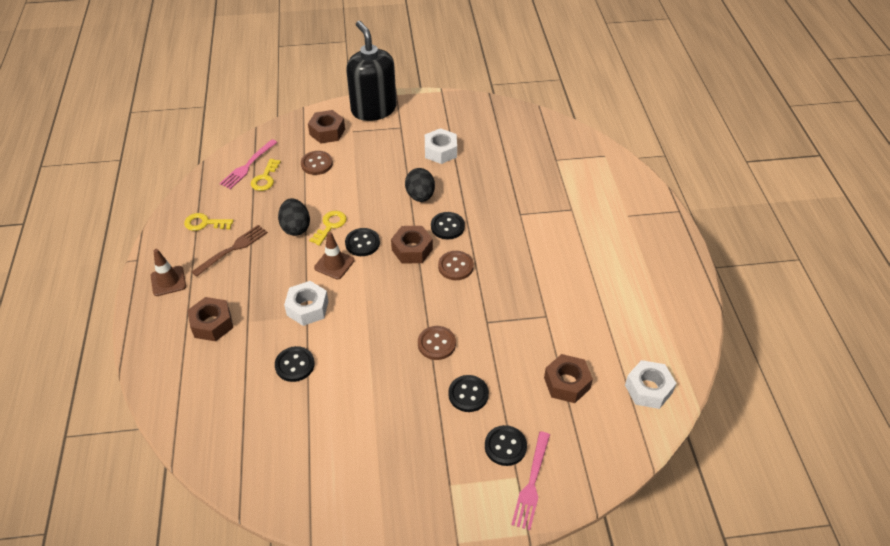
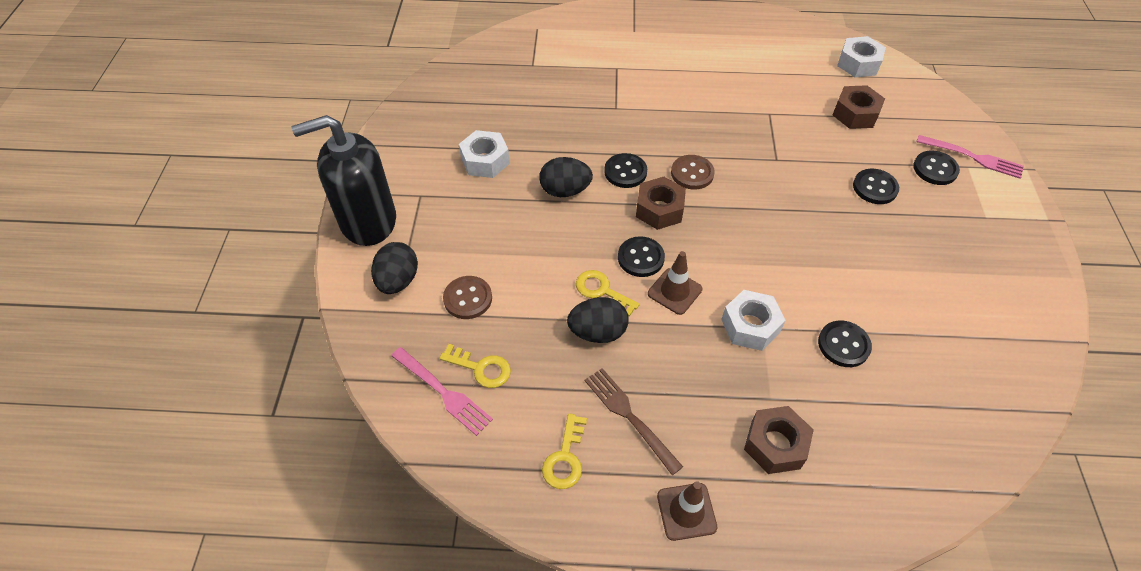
camera: 80 degrees left, 5 degrees up
brown nut [308,110,345,143] -> black egg [371,242,418,294]
brown button [418,326,456,360] -> none

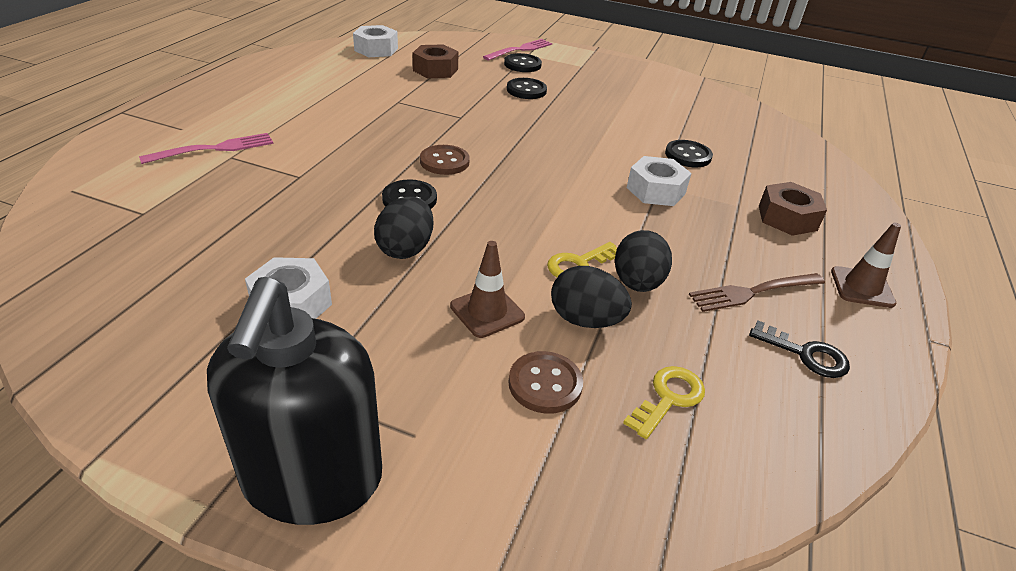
camera: 75 degrees left, 15 degrees down
black egg [371,242,418,294] -> black egg moved to [551,266,632,328]
pink fork [391,347,493,436] -> pink fork moved to [139,133,273,164]
yellow key [542,413,587,489] -> black key [749,320,850,378]
black button [618,236,665,277] -> none
brown nut [636,177,686,230] -> none
brown traffic cone [648,251,702,315] -> brown traffic cone moved to [450,241,525,338]

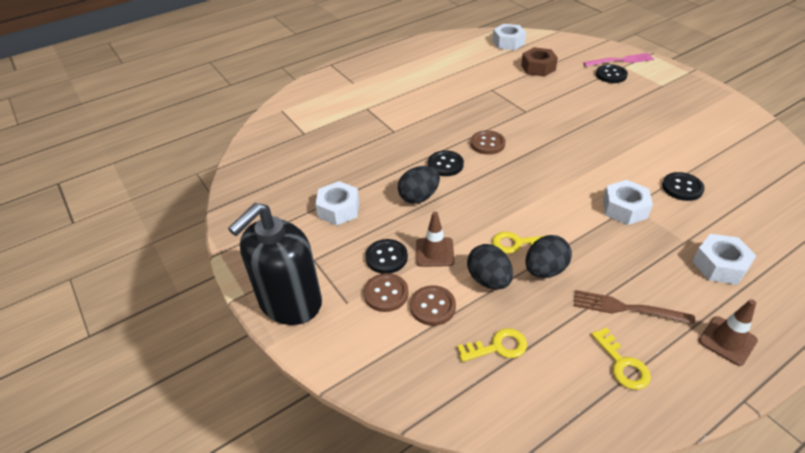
camera: 40 degrees right, 5 degrees up
pink fork [139,133,273,164] -> none
black button [507,78,547,99] -> black button moved to [365,239,408,274]
black key [749,320,850,378] -> yellow key [591,328,651,390]
brown nut [759,182,827,236] -> white nut [692,234,756,285]
none -> brown button [364,273,409,312]

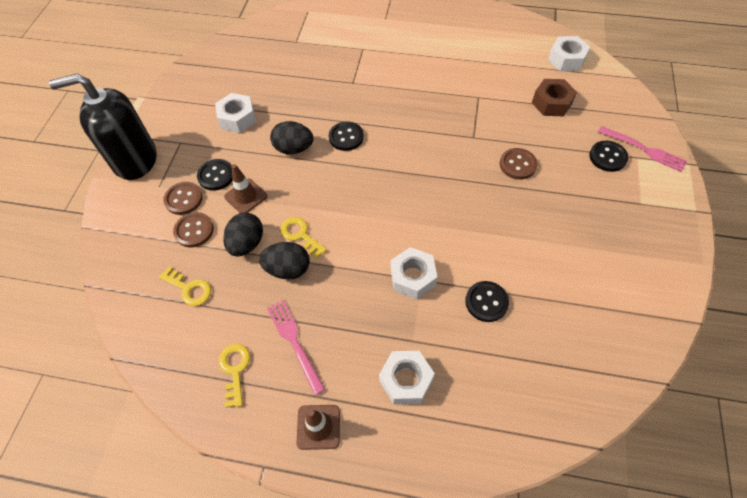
camera: 45 degrees right, 15 degrees up
brown button [471,130,505,155] -> brown button moved to [500,148,538,180]
brown fork [574,290,695,325] -> pink fork [267,300,325,396]
yellow key [591,328,651,390] -> yellow key turned 150 degrees clockwise [219,344,250,408]

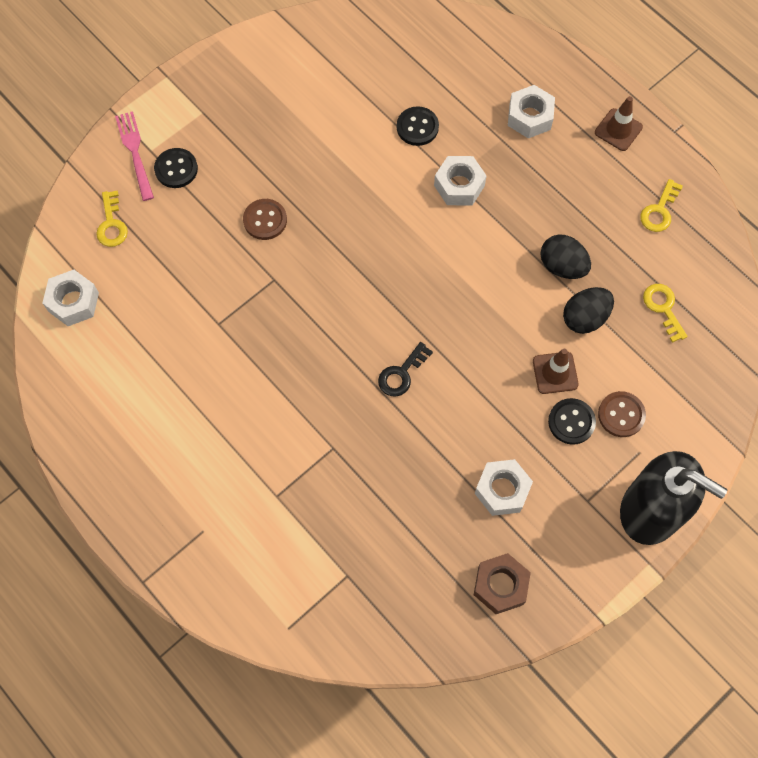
camera: 145 degrees left, 10 degrees up
brown button [173,212,214,248] -> none
pink fork [267,300,325,396] -> none
black egg [270,121,313,154] -> none
yellow key [280,217,327,259] -> yellow key moved to [96,191,128,247]
black button [329,121,364,151] -> black key [378,342,433,397]
brown nut [532,79,577,116] -> brown nut moved to [474,553,531,614]

